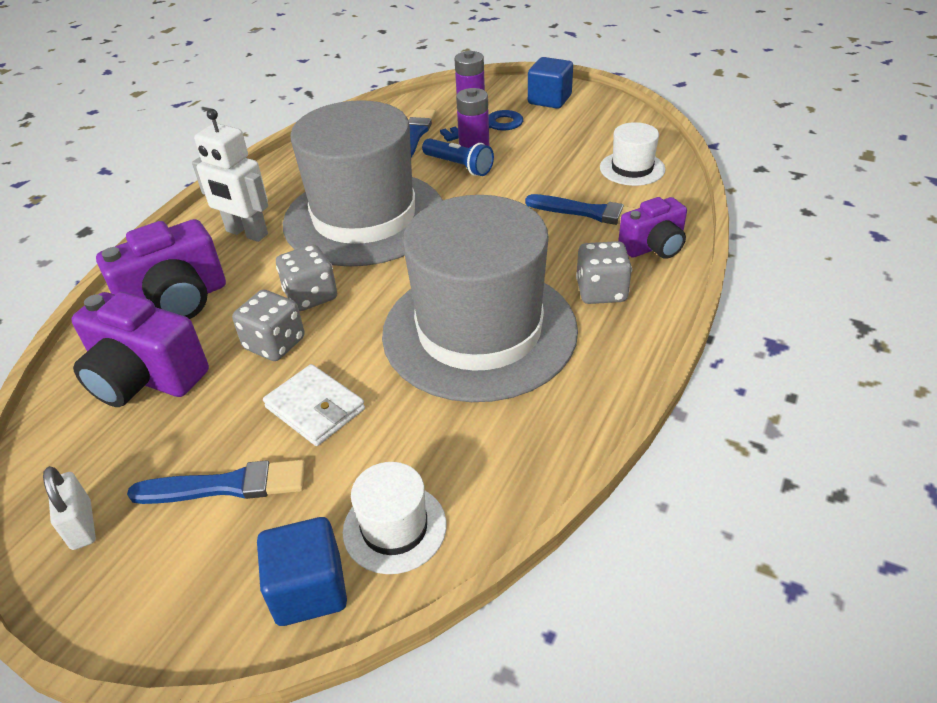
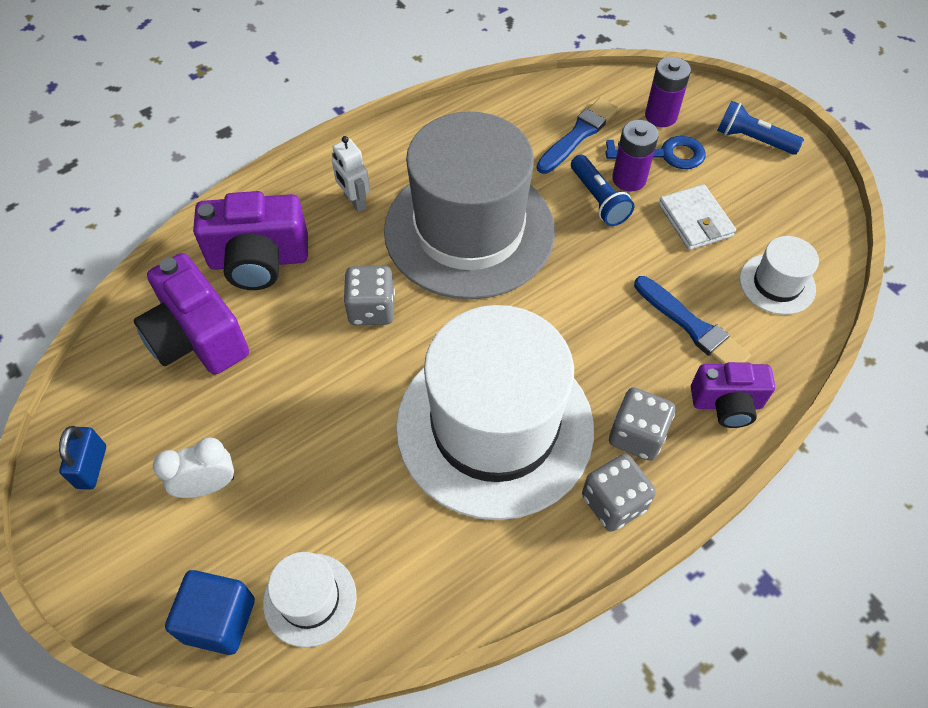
camera: 25 degrees right, 15 degrees up
white padlock [43,466,96,550] -> blue padlock [59,426,106,490]
blue brush [127,460,306,504] -> white clock [153,437,234,498]
white robot [192,109,268,242] -> white robot [332,136,370,212], size x0.65
grey dice [232,290,304,361] -> grey dice moved to [582,454,656,532]
white wallet [263,364,365,446] -> white wallet moved to [658,184,736,250]
grey hat [382,195,578,402] -> white hat [396,305,594,520]
blue cube [528,57,573,109] -> blue flashlight [717,101,804,155]

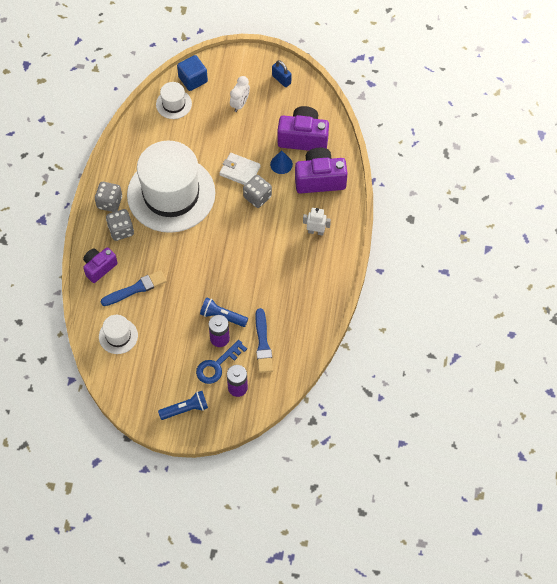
camera: 135 degrees right, 5 degrees up
purple camera [193,191,308,290] -> purple camera turned 45 degrees clockwise [295,148,347,194]
grey hat [384,112,555,299] -> none
blue brush [634,276,751,364] -> blue brush turned 150 degrees clockwise [101,270,167,306]
white wallet [658,184,736,250] -> white wallet moved to [219,153,261,185]
none -> blue cone [270,150,293,174]

